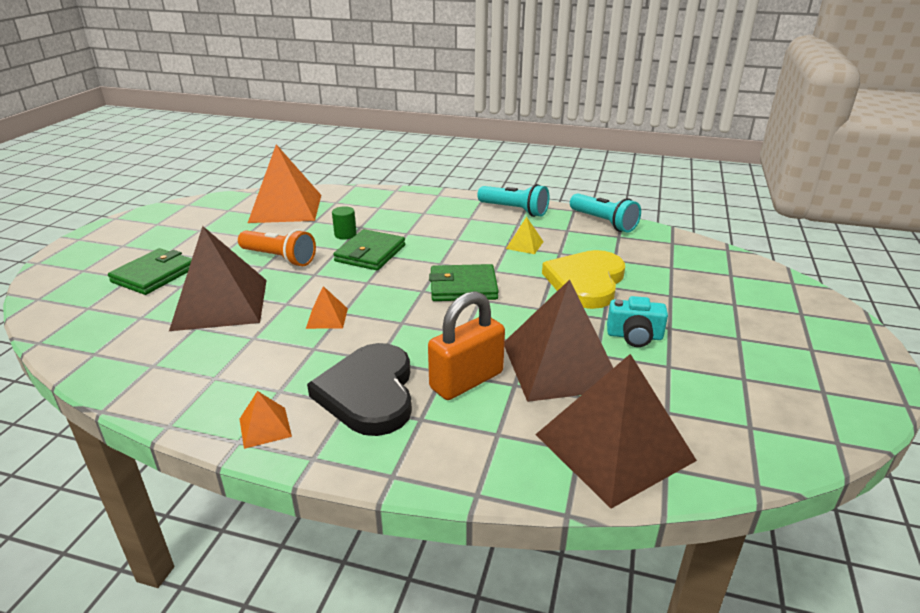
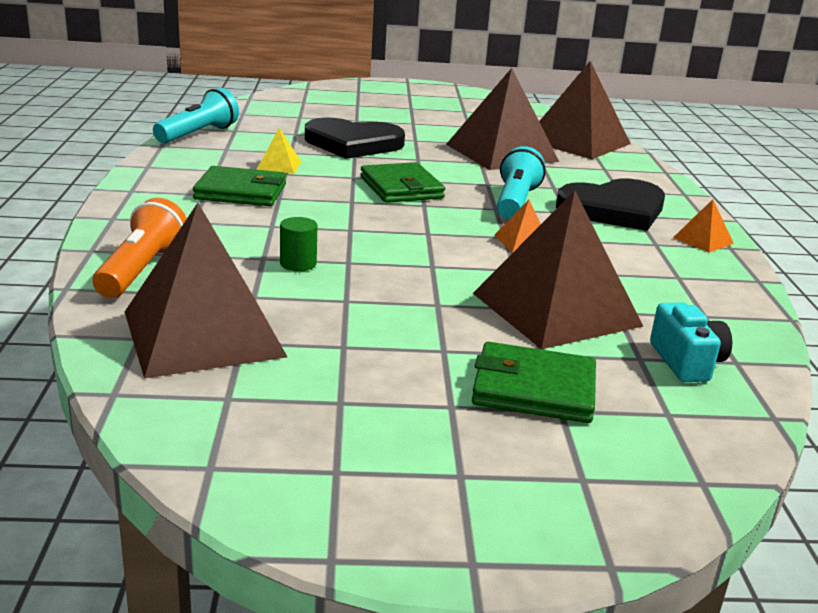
camera: 110 degrees left, 5 degrees down
orange flashlight [238,229,316,267] -> orange flashlight moved to [93,198,187,298]
orange pyramid [248,144,321,223] -> brown pyramid [125,203,287,379]
green wallet [333,229,405,270] -> green wallet moved to [193,166,286,206]
orange padlock [428,291,505,400] -> none
turquoise flashlight [477,184,549,217] -> turquoise flashlight moved to [497,146,546,219]
yellow heart [542,250,625,309] -> black heart [305,117,405,159]
turquoise camera [607,296,668,347] -> turquoise camera moved to [650,302,732,382]

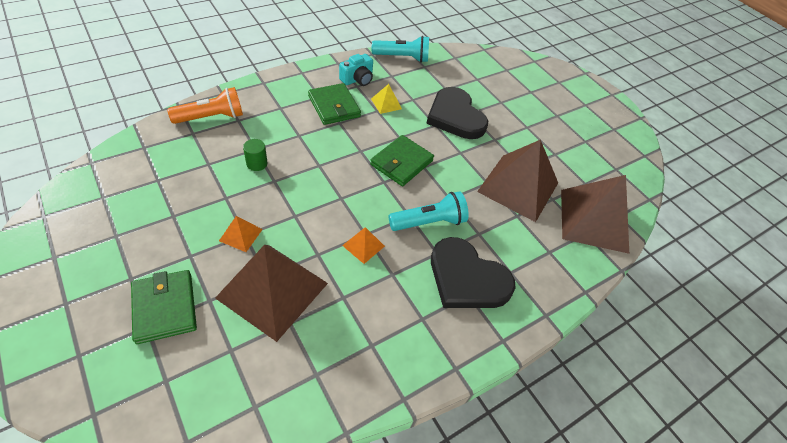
camera: 55 degrees right, 25 degrees up
brown pyramid [125,203,287,379] -> none
turquoise camera [650,302,732,382] -> turquoise camera moved to [339,54,373,86]
orange pyramid [673,199,734,253] -> orange pyramid moved to [219,216,263,252]

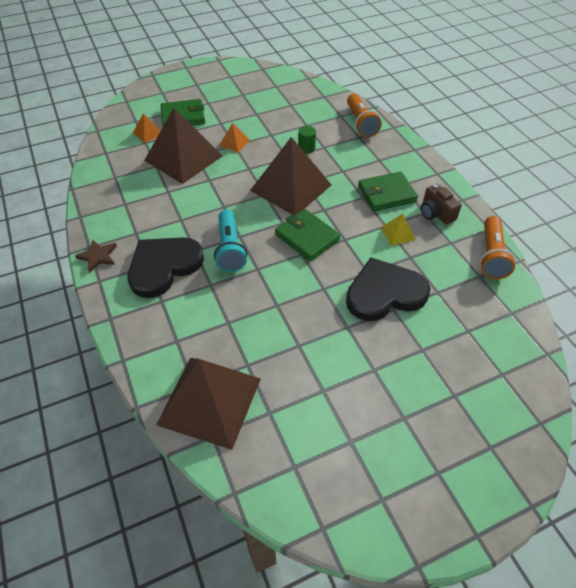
camera: 105 degrees right, 0 degrees up
turquoise camera [339,54,373,86] -> brown camera [421,184,462,224]
orange pyramid [342,227,385,264] -> orange pyramid moved to [133,113,160,143]
turquoise flashlight [372,36,429,63] -> orange flashlight [479,216,516,279]
brown pyramid [477,140,558,222] -> brown pyramid moved to [250,137,332,215]
none -> brown star [75,239,117,273]

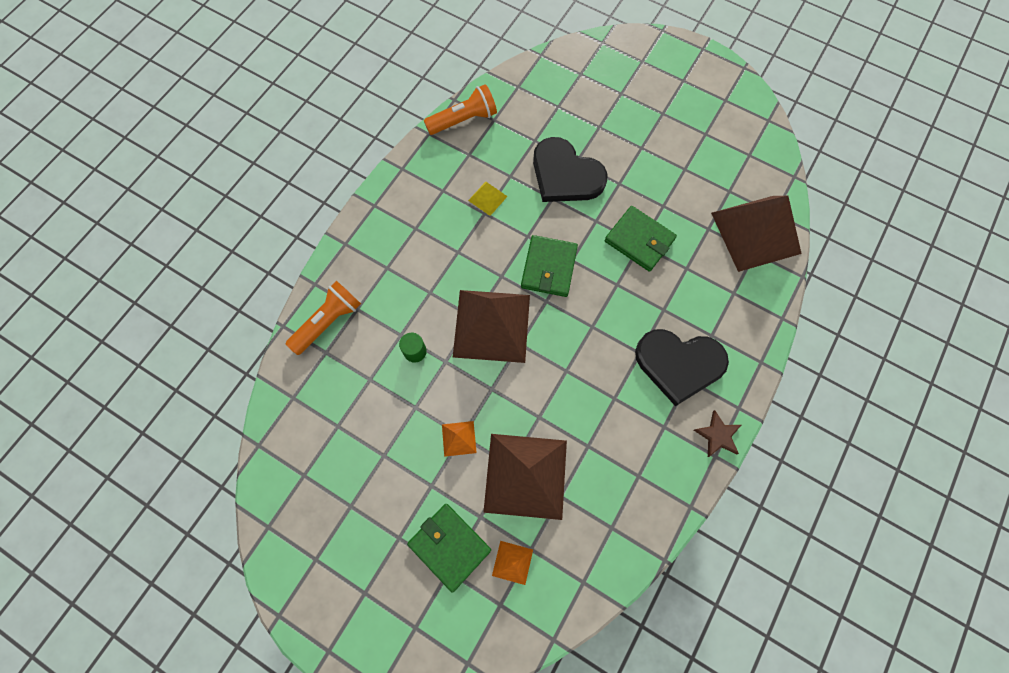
camera: 125 degrees left, 20 degrees up
turquoise flashlight [214,209,247,272] -> none
green wallet [358,171,418,211] -> green wallet moved to [605,206,677,272]
brown camera [421,184,462,224] -> none

